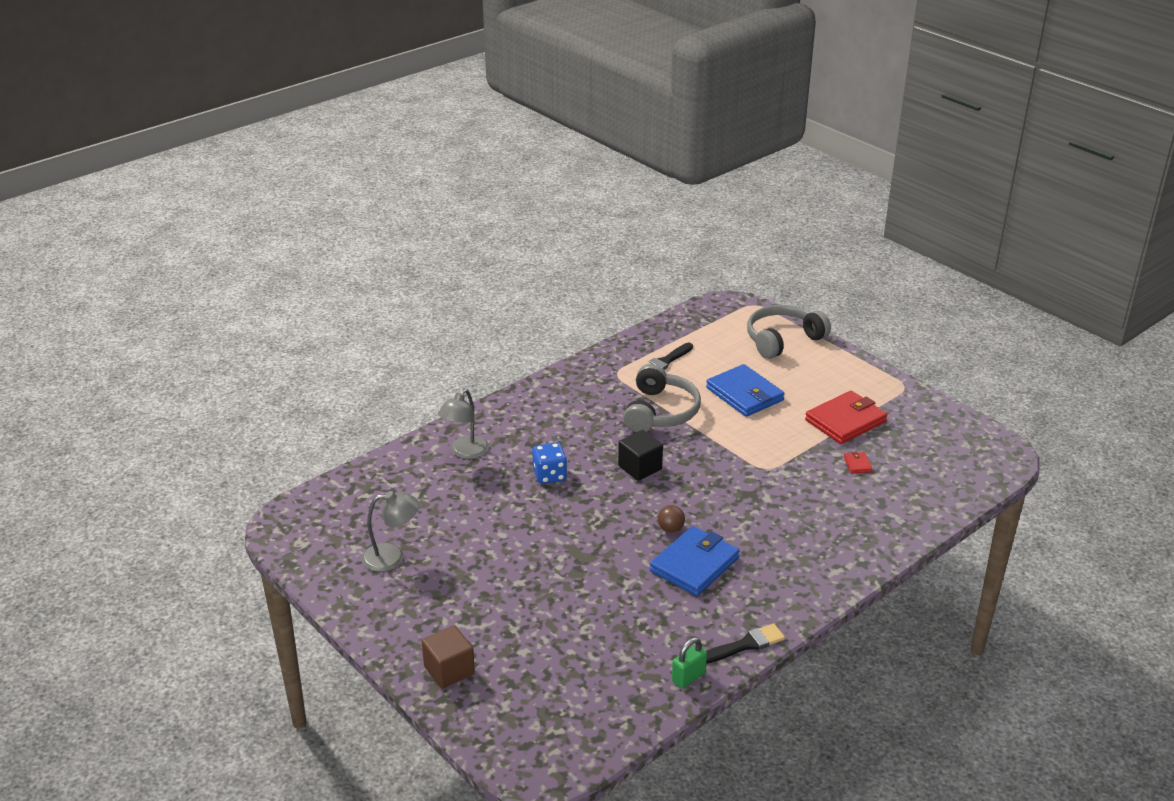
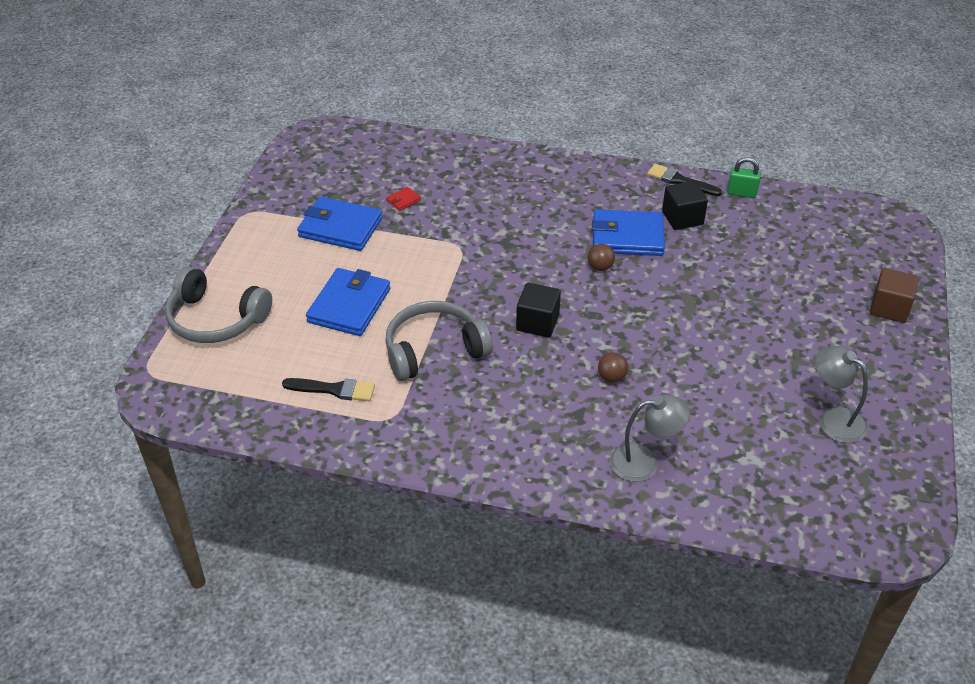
camera: 125 degrees left, 10 degrees up
blue dice [532,442,567,484] -> brown ball [598,352,628,382]
red wallet [805,391,888,444] -> blue wallet [297,196,382,251]
none -> black cube [662,181,708,230]

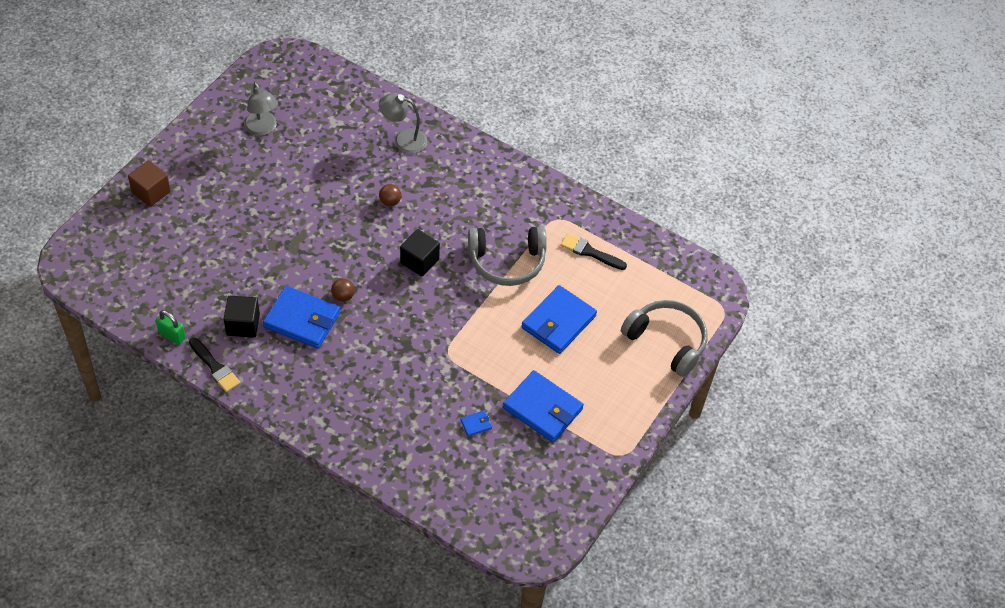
camera: 165 degrees left, 10 degrees up
red wallet [386,187,421,211] -> blue wallet [460,410,492,437]

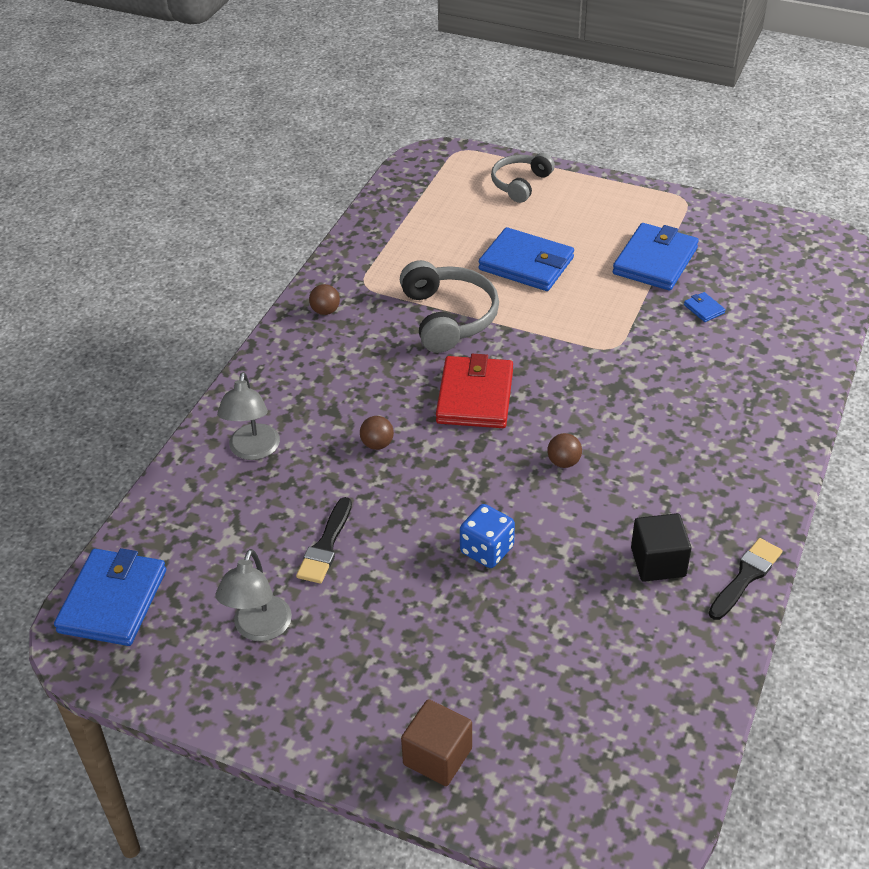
camera: 95 degrees left, 10 degrees down
green padlock [156,310,186,345] -> none
grey lamp [244,82,278,136] -> grey lamp turned 135 degrees clockwise [216,549,292,641]
blue wallet [263,286,341,349] -> blue wallet moved to [54,548,166,646]
black cube [400,229,440,277] -> red wallet [436,354,513,428]
black brush [560,233,627,270] -> black brush moved to [296,497,352,584]
grey headphones [621,300,707,377] -> grey headphones [491,153,555,203], size x0.66
none -> brown ball [309,284,340,315]
none -> blue dice [460,504,515,568]

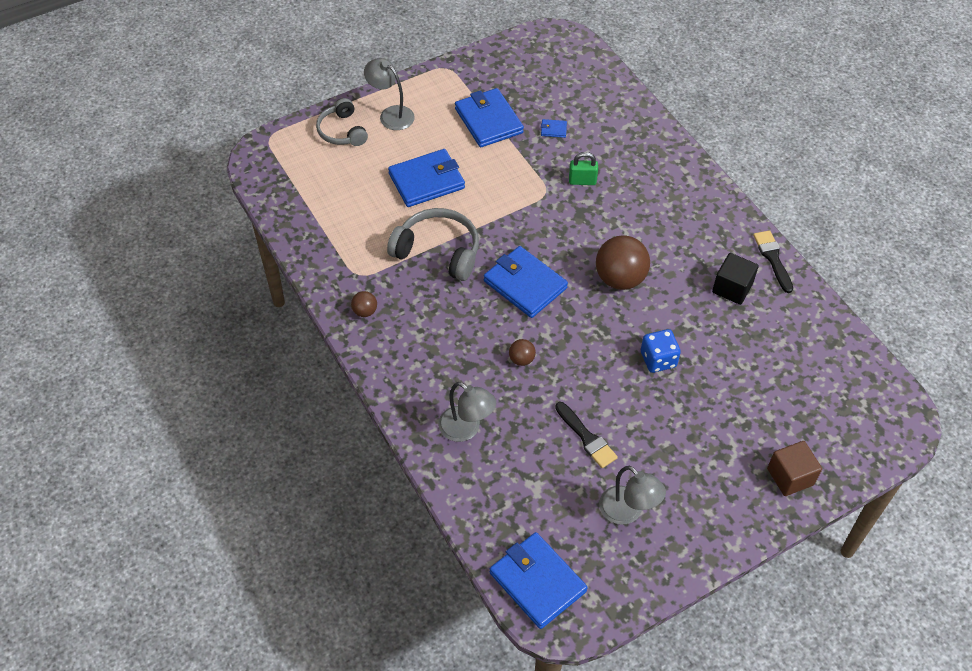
camera: 55 degrees left, 10 degrees up
red wallet [436,354,513,428] -> blue wallet [484,246,568,318]
brown ball [547,433,582,468] -> brown ball [596,235,650,290], size x2.11
none -> grey lamp [364,58,415,130]
none -> green padlock [569,152,598,185]

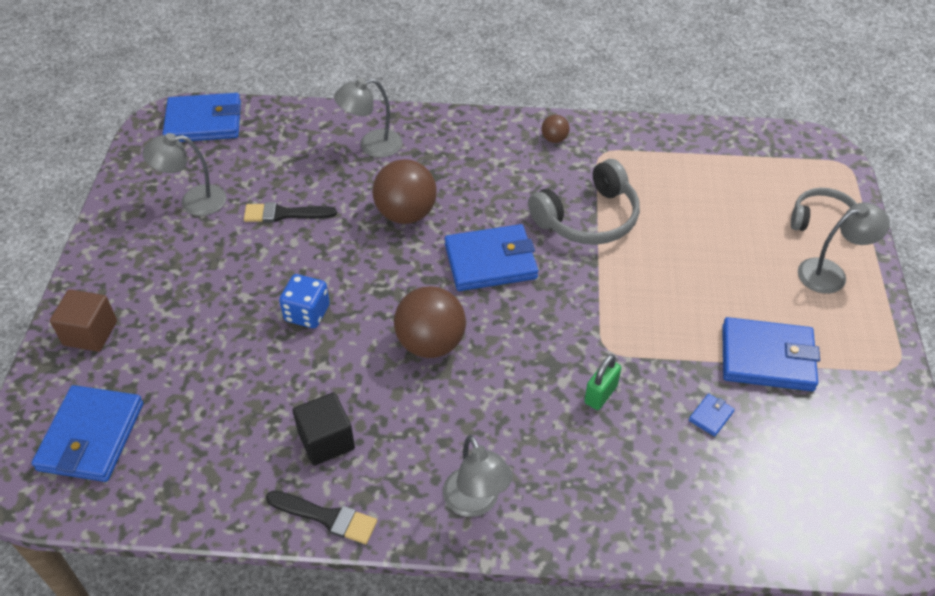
camera: 125 degrees right, 5 degrees down
blue wallet [388,149,465,207] -> blue wallet moved to [32,385,143,482]
brown ball [509,339,536,366] -> brown ball [372,159,437,224], size x2.11
none -> grey lamp [443,435,513,517]

